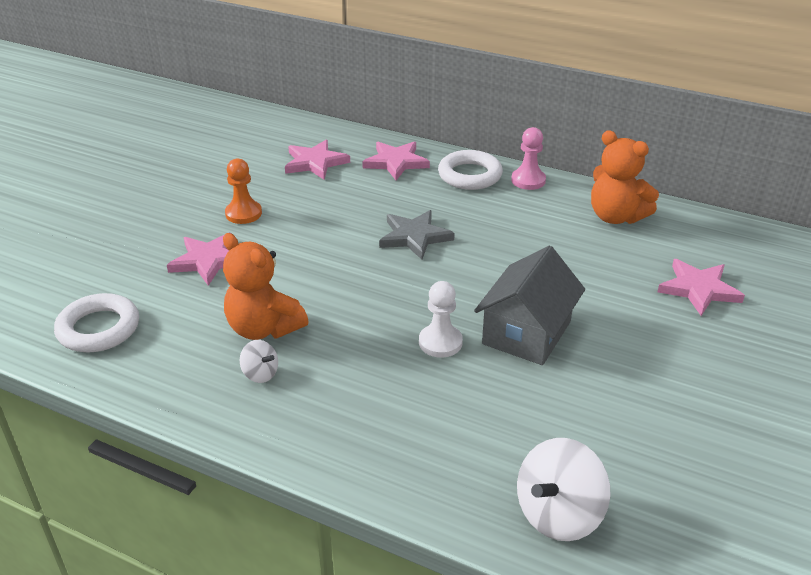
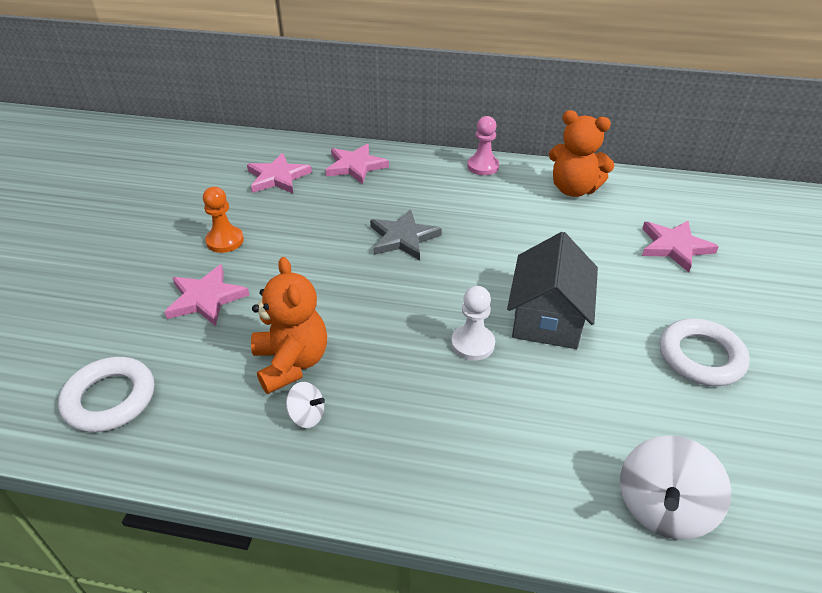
camera: 15 degrees left, 5 degrees up
orange teddy bear [223,233,309,340] -> orange teddy bear turned 135 degrees counterclockwise [251,257,327,394]
white ring [438,150,503,190] -> white ring moved to [660,319,750,386]

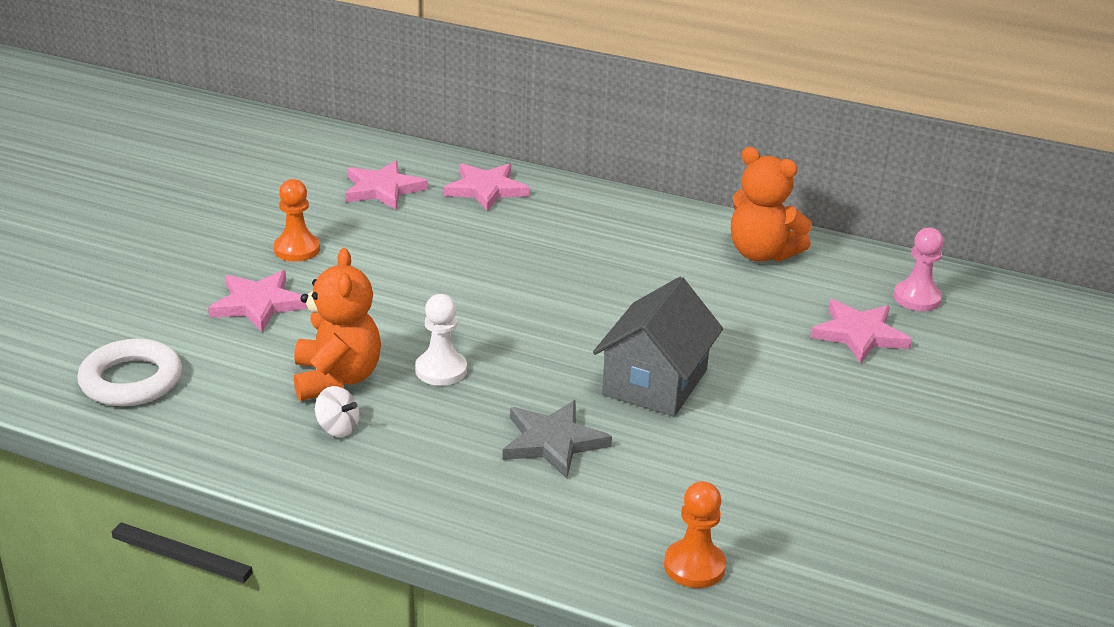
camera: 10 degrees right, 10 degrees down
grey star [370,209,442,260] -> grey star moved to [503,400,612,478]
white pawn [451,286,495,360] -> white pawn moved to [415,294,467,386]
pink pawn [467,116,499,175] -> pink pawn moved to [894,227,944,311]
white spinning top [620,435,731,540] -> orange pawn [664,481,726,588]
white ring [660,319,750,386] -> none

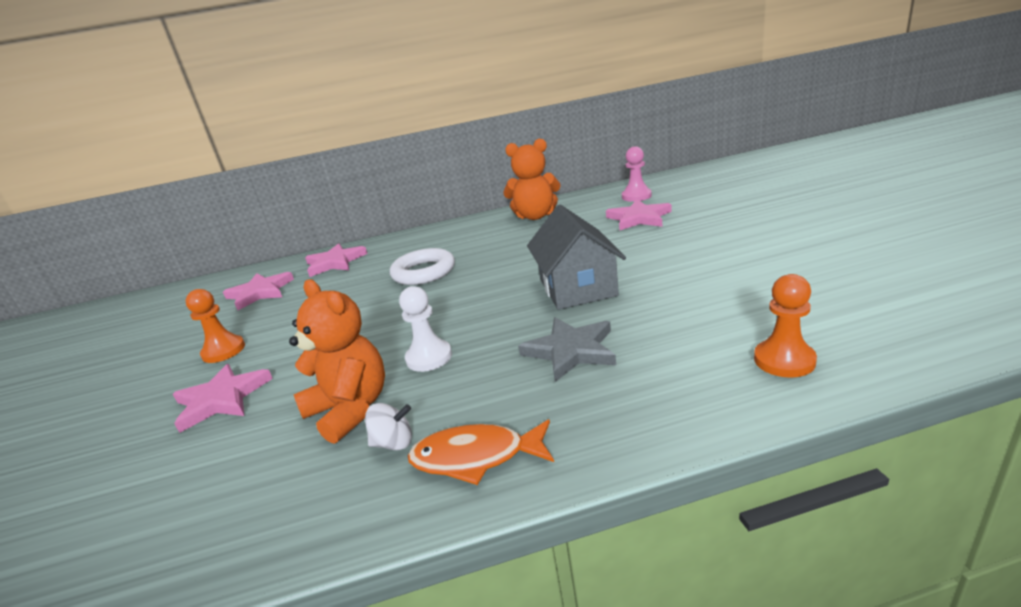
camera: 30 degrees left, 5 degrees down
white ring [77,339,182,406] -> white ring moved to [390,248,455,285]
none -> orange fish [408,419,554,485]

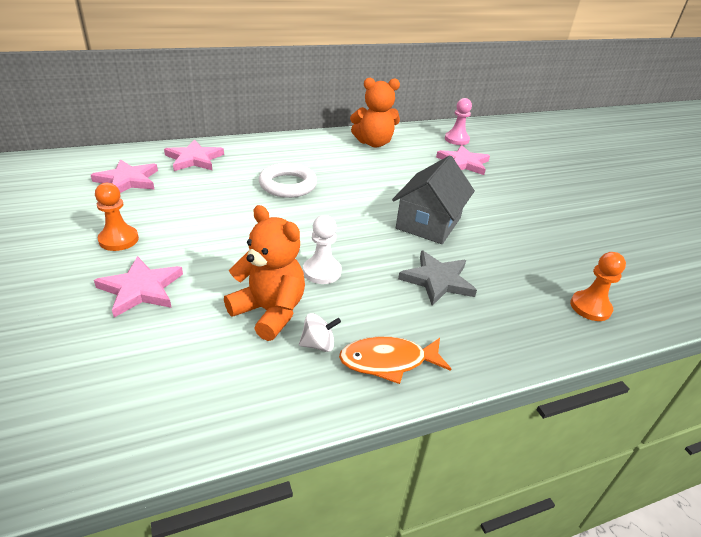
camera: 15 degrees left, 10 degrees up
grey house [527,204,626,310] -> grey house turned 45 degrees clockwise [392,156,475,244]

